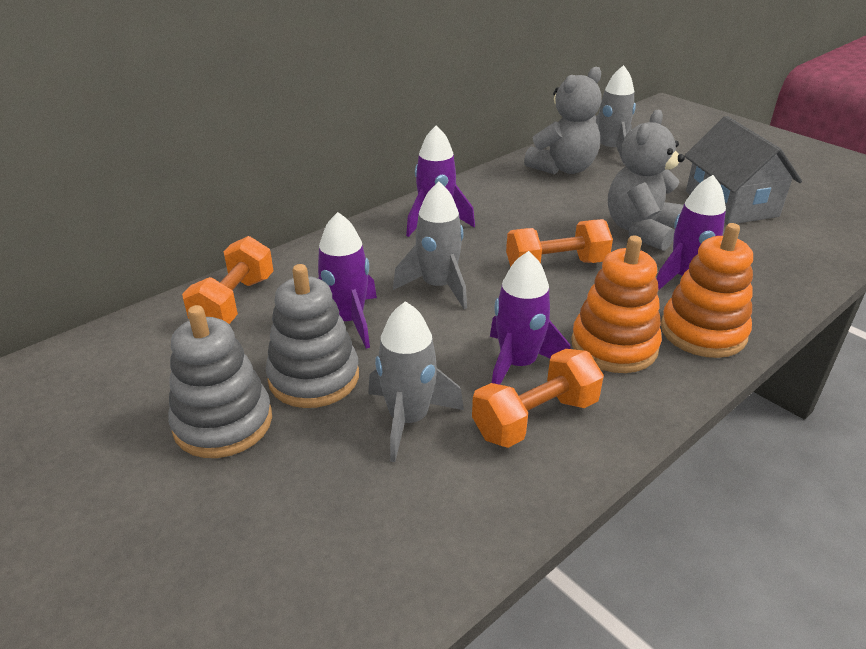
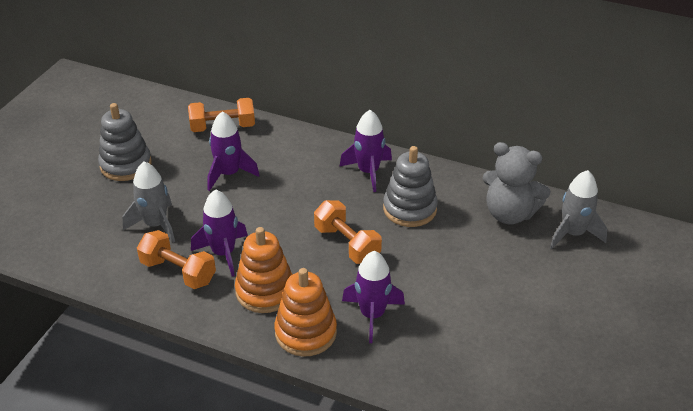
camera: 65 degrees right, 5 degrees up
grey stacking toy [266,264,359,408] -> grey stacking toy moved to [383,146,438,227]
grey rocket [393,182,467,309] -> none
grey teddy bear [608,110,685,251] -> none
grey house [684,116,802,225] -> none

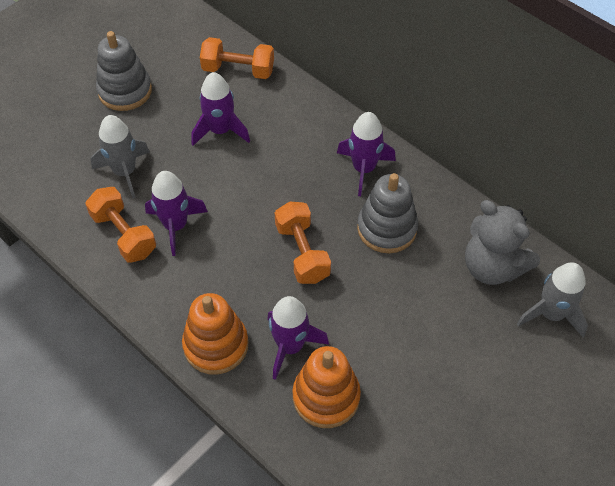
camera: 20 degrees right, 15 degrees up
orange stacking toy [235,227,293,313] -> orange stacking toy moved to [292,346,361,428]

